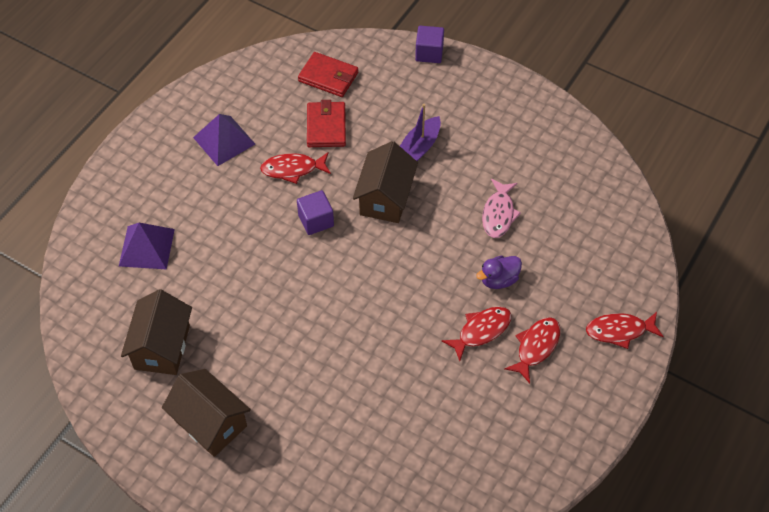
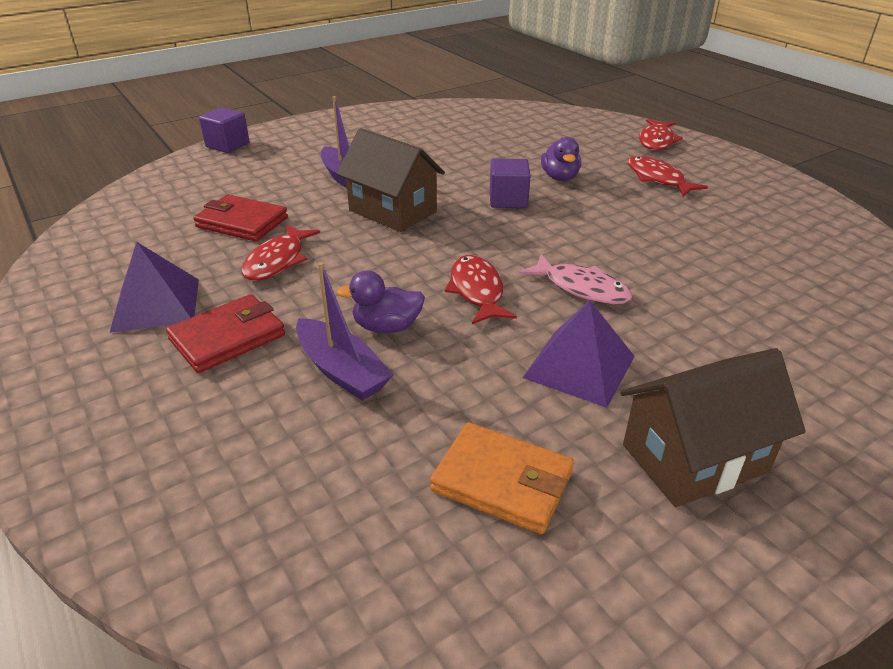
camera: 65 degrees left, 20 degrees down
purple pyramid [119,223,175,269] -> purple pyramid moved to [522,301,635,408]
brown house [121,289,192,375] -> orange wallet [430,422,574,534]
purple cube [297,190,334,235] -> purple cube moved to [490,159,531,208]
red wallet [298,52,358,97] -> red wallet moved to [166,294,285,373]
red fish [442,307,511,361] -> red fish moved to [445,255,517,324]
pink fish [482,179,521,238] -> pink fish moved to [519,254,633,304]
none -> purple boat [296,262,393,401]
none -> purple duck [336,270,425,333]

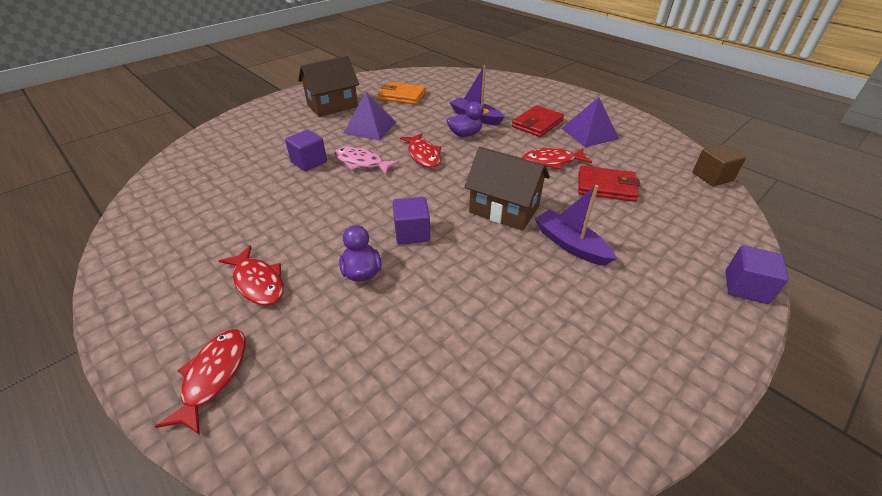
camera: 170 degrees right, 5 degrees up
red fish [241,224,320,281] -> red fish turned 105 degrees counterclockwise [522,148,592,169]
none -> purple cube [285,130,327,171]
none -> brown cube [693,144,746,186]

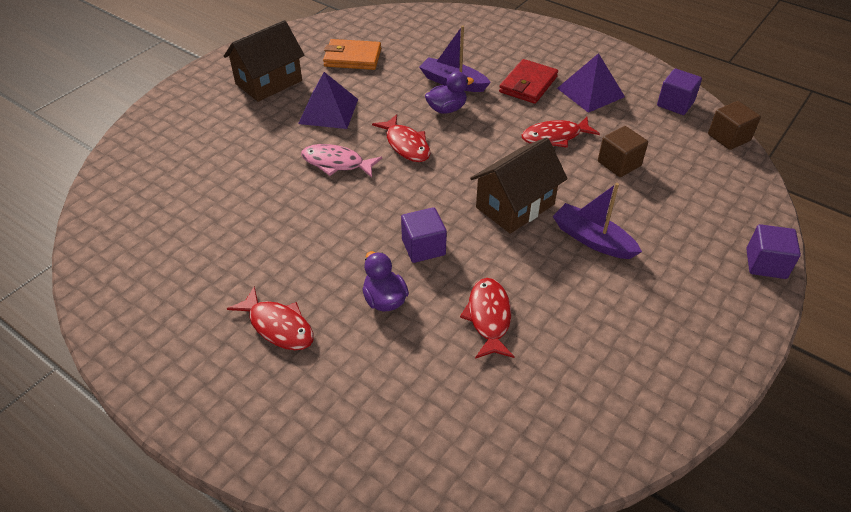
camera: 10 degrees left, 5 degrees up
red fish [155,329,246,435] -> red fish moved to [460,278,515,359]
purple cube [285,130,327,171] -> purple cube moved to [657,69,702,115]
brown house [464,147,550,231] -> brown house turned 60 degrees counterclockwise [470,137,568,234]
red wallet [578,166,640,202] -> brown cube [598,126,648,177]

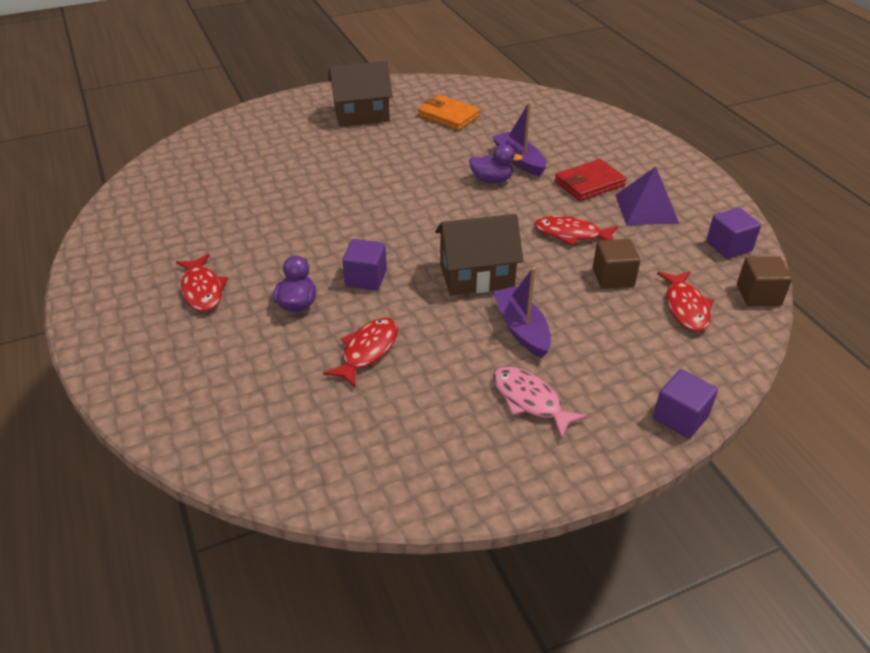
camera: 30 degrees right, 5 degrees down
purple pyramid [298,72,358,129] -> none
pink fish [301,144,382,178] -> pink fish moved to [493,367,588,439]
red fish [372,114,430,162] -> red fish moved to [657,271,714,332]

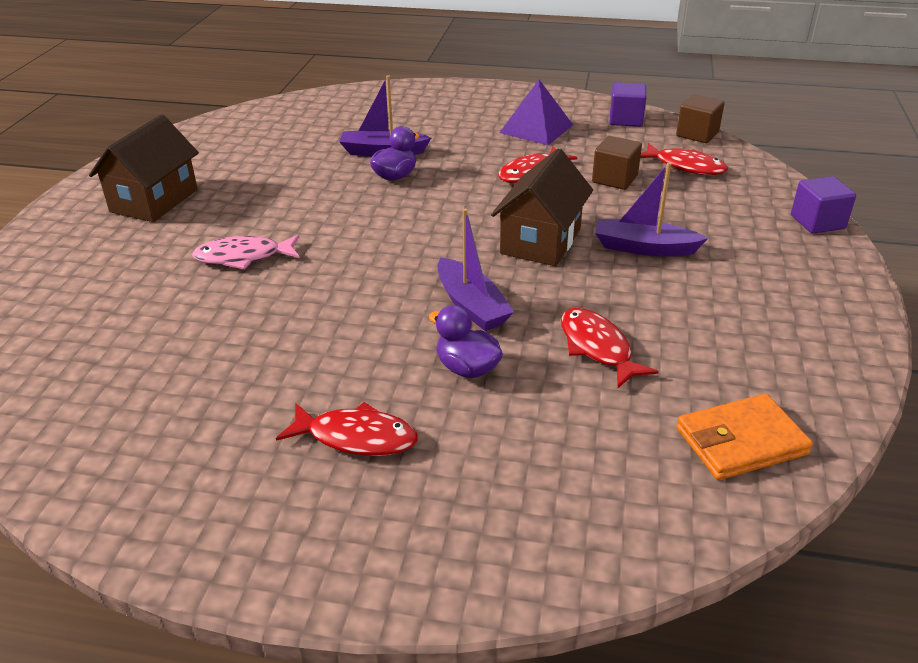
camera: 55 degrees left, 5 degrees down
purple cube [342,239,387,290] -> purple boat [438,209,514,331]
orange wallet [418,95,480,130] -> orange wallet moved to [677,394,813,480]
pink fish [493,367,588,439] -> pink fish moved to [192,235,300,269]
red wallet [555,159,627,201] -> none

